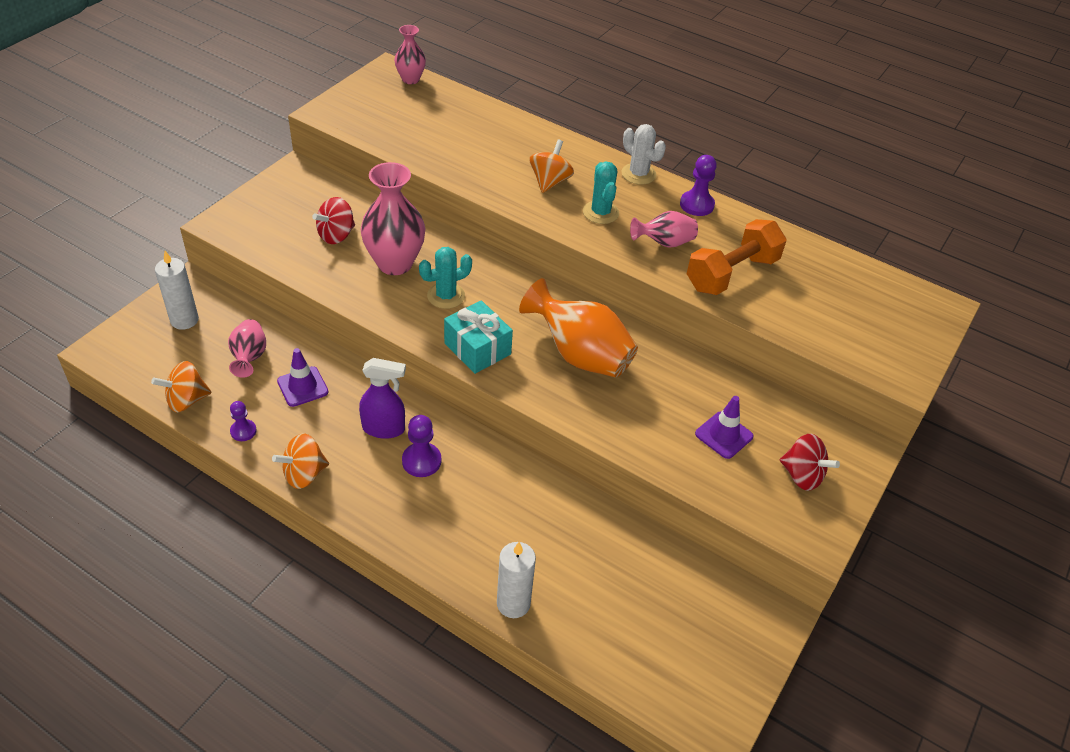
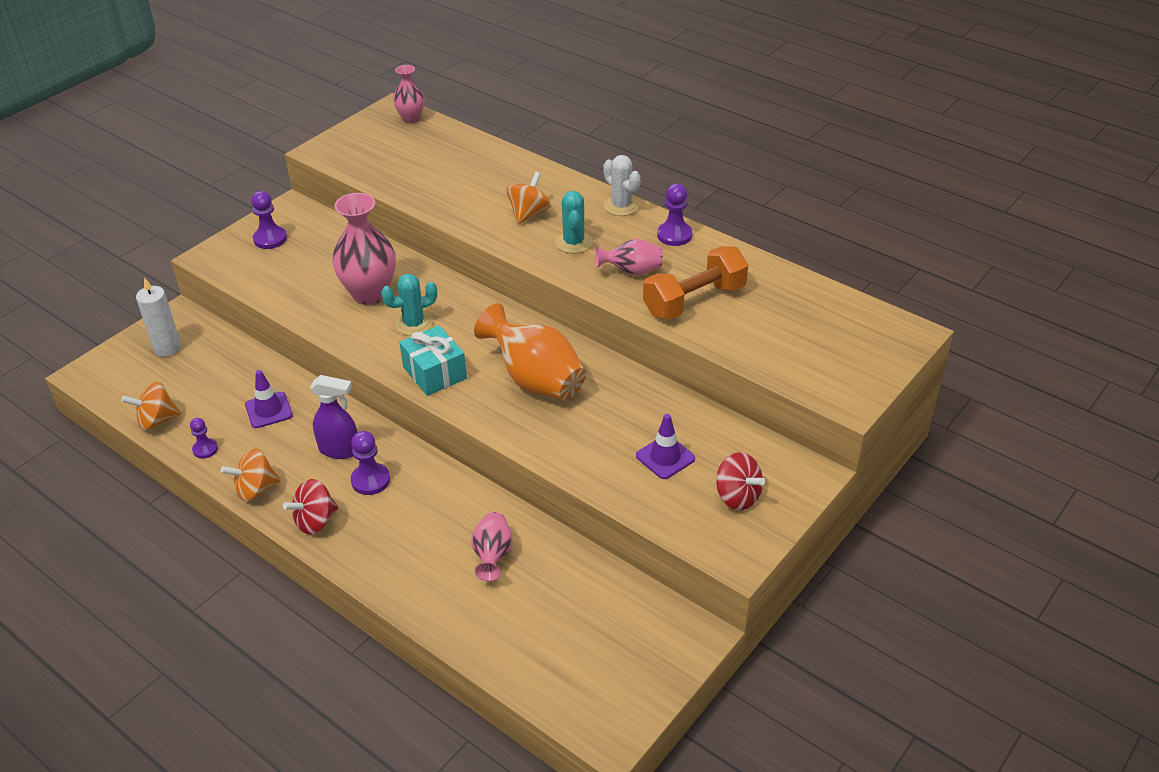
camera: 10 degrees right, 5 degrees down
pink vase [228,319,266,378] -> pink vase moved to [471,512,513,581]
red spinning top [312,197,355,244] -> red spinning top moved to [283,479,338,534]
white candle [497,542,536,618] -> none
none -> purple pawn [251,191,287,249]

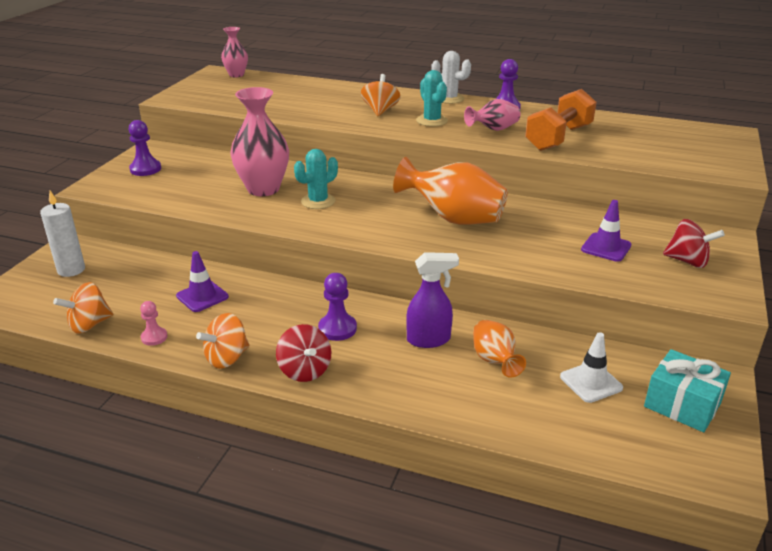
camera: 20 degrees left, 10 degrees down
purple pawn [190,418,218,459] -> pink pawn [140,301,167,346]
red spinning top [283,479,338,534] -> red spinning top turned 60 degrees counterclockwise [276,324,331,382]
purple spray bottle [310,375,357,459] -> purple spray bottle moved to [406,252,459,348]
turquoise gift [399,325,467,396] -> turquoise gift moved to [644,349,731,432]
pink vase [471,512,513,581] -> orange vase [473,320,526,378]
none -> white traffic cone [560,332,623,403]

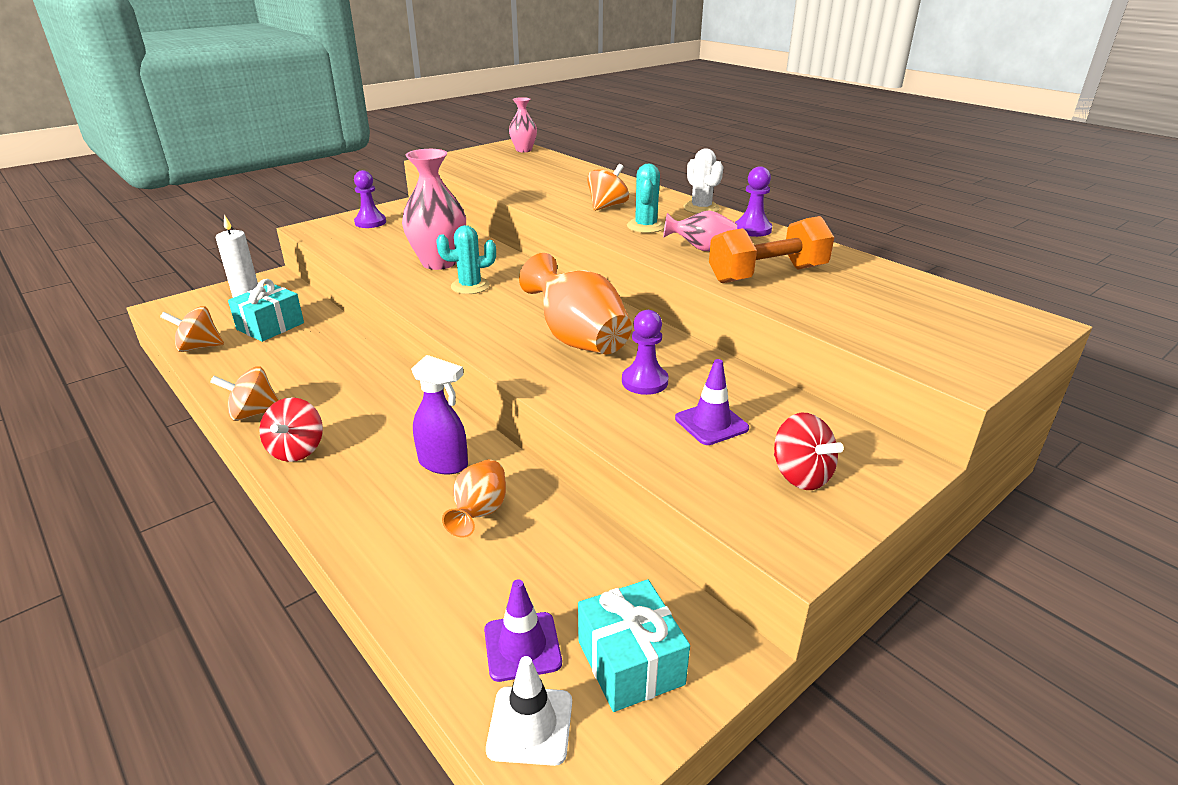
camera: 30 degrees right, 0 degrees up
pink pawn [140,301,167,346] -> none
purple traffic cone [176,251,229,312] -> purple traffic cone moved to [484,579,562,682]
purple pawn [318,273,357,341] -> purple pawn moved to [622,310,669,395]
white traffic cone [560,332,623,403] -> white traffic cone moved to [486,656,572,766]
none -> turquoise gift [228,279,304,342]

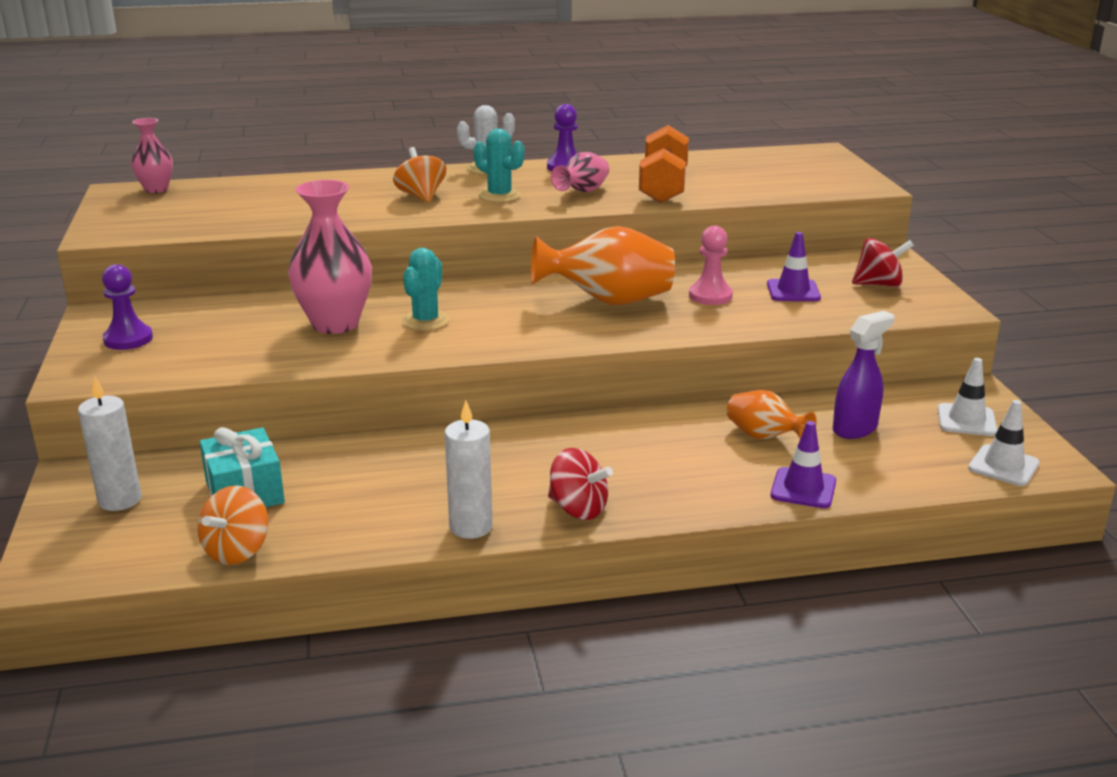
camera: 60 degrees left, 5 degrees down
orange spinning top [210,366,279,421] -> white candle [445,400,493,539]
purple spray bottle [411,355,468,474] -> purple spray bottle moved to [833,311,895,439]
purple traffic cone [484,579,562,682] -> purple traffic cone moved to [770,421,836,508]
turquoise gift [578,580,690,712] -> white traffic cone [938,358,997,436]
purple pawn [622,310,669,395] -> pink pawn [689,226,733,305]

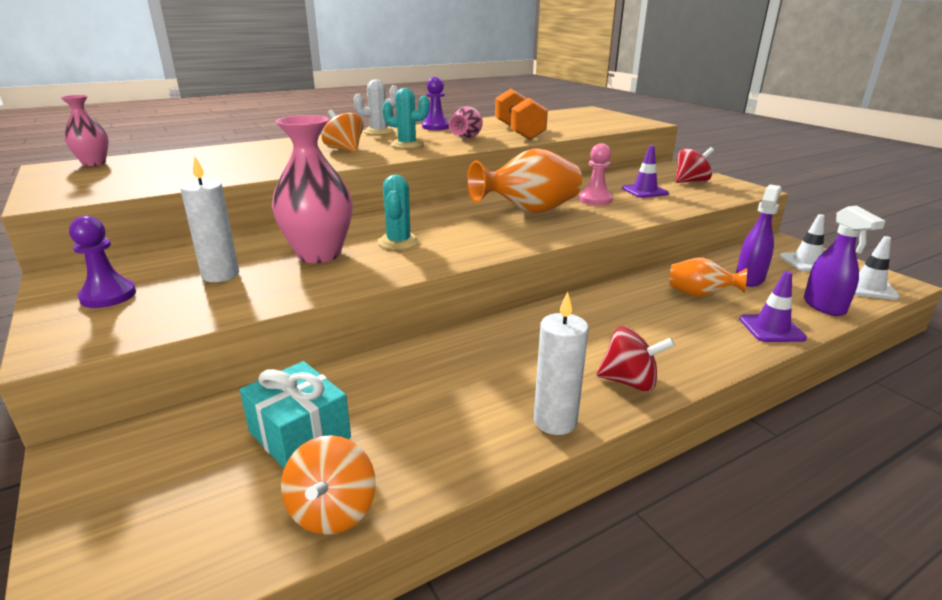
camera: 20 degrees left, 0 degrees up
white candle [78,376,142,511] -> white candle moved to [180,157,239,282]
none -> purple spray bottle [804,206,885,316]

